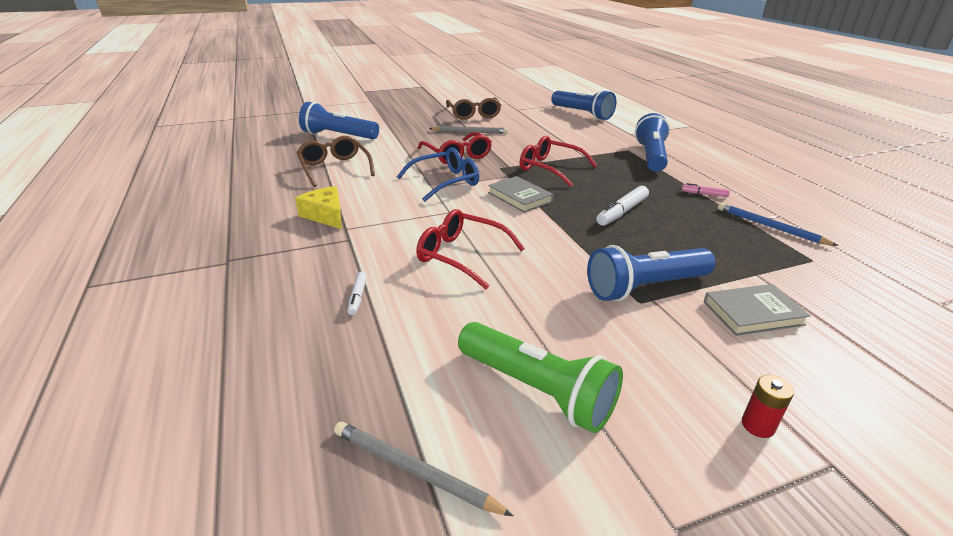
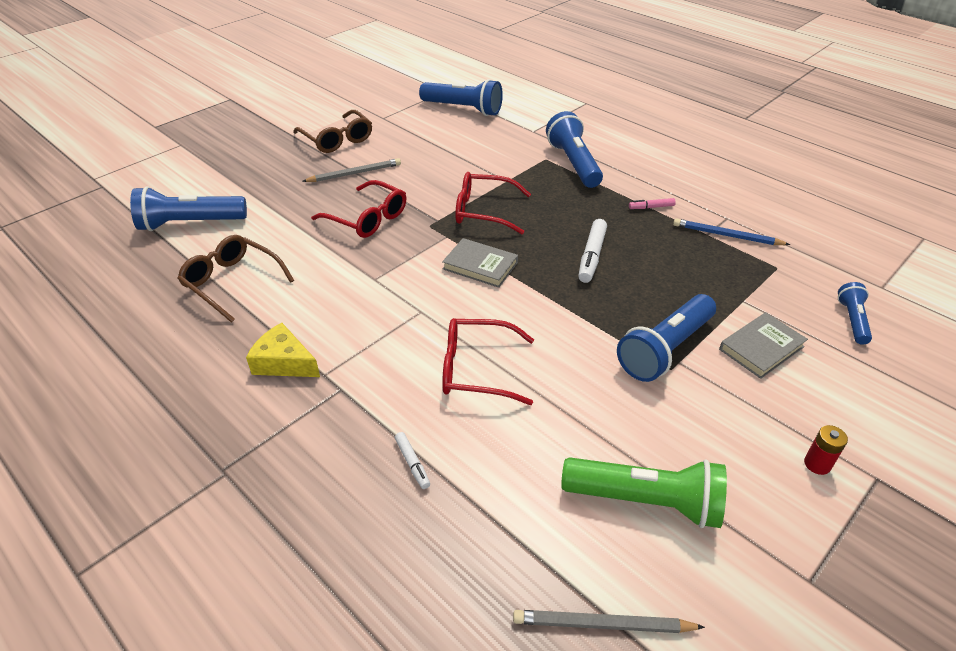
camera: 25 degrees left, 10 degrees up
blue glasses [397,147,479,202] -> none
none -> blue flashlight [838,282,872,345]

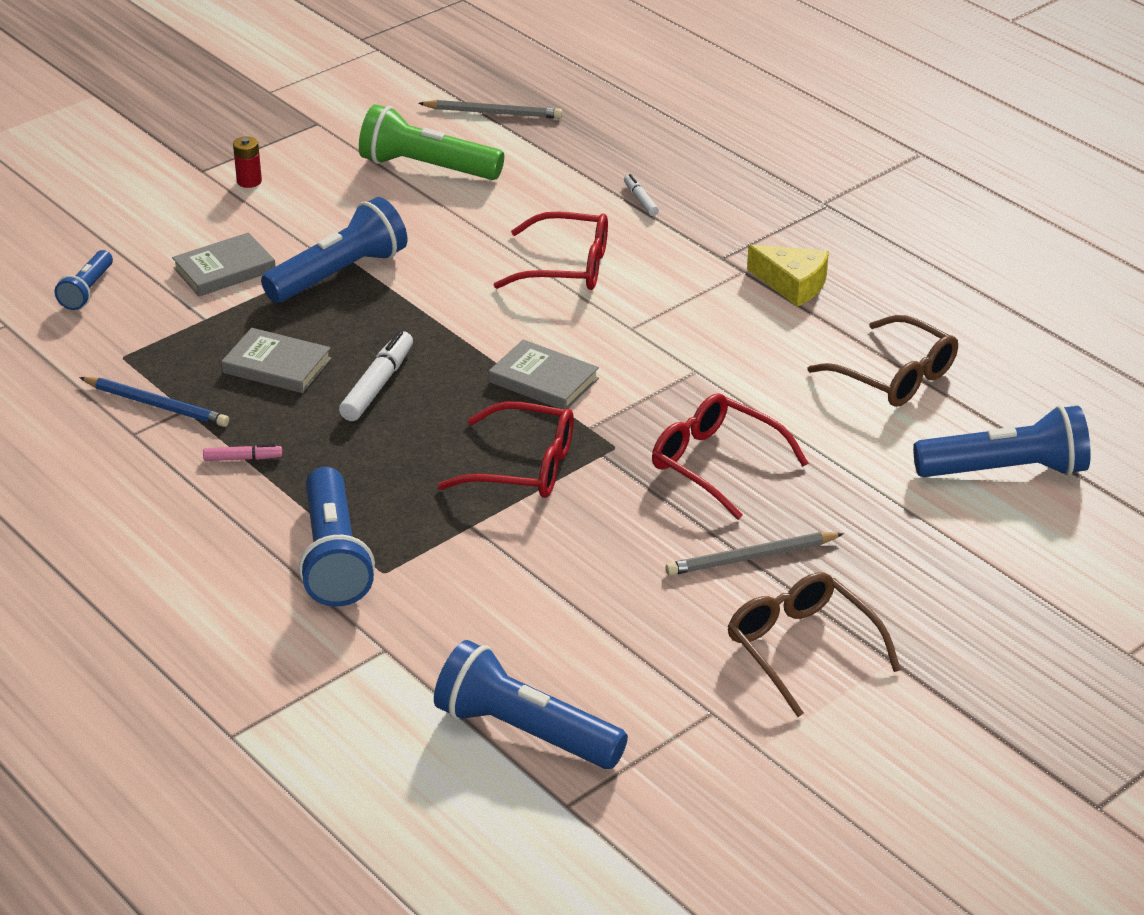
camera: 175 degrees left, 5 degrees down
none -> grey book [221,328,331,393]

